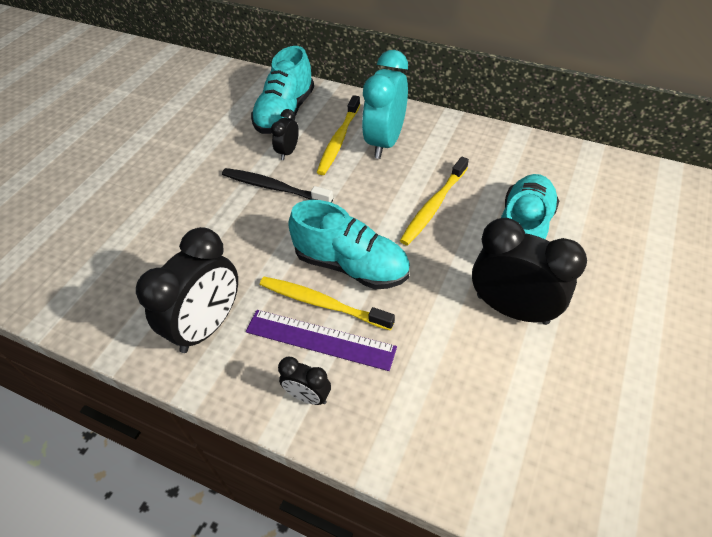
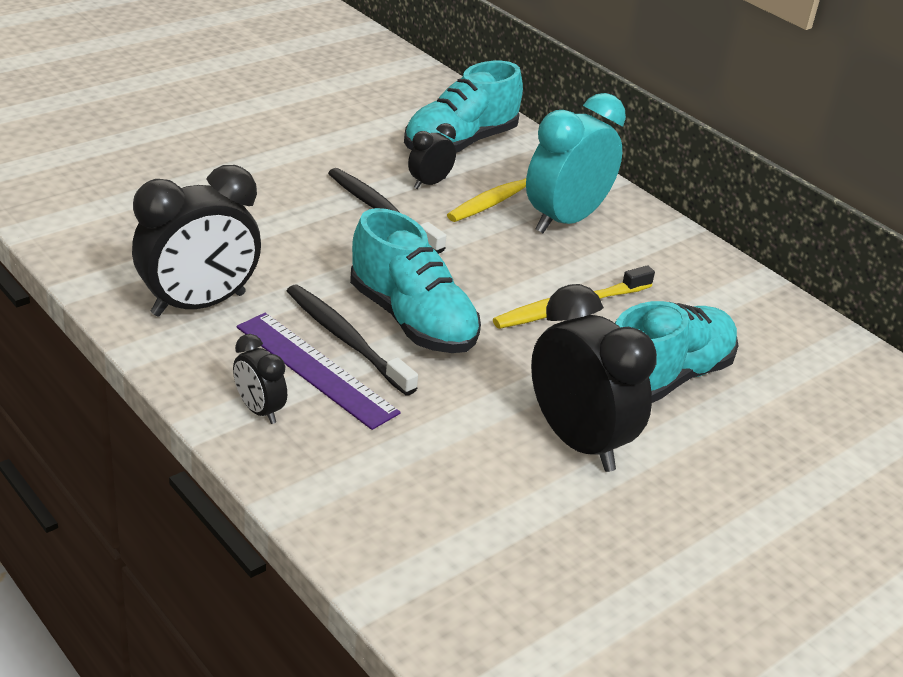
camera: 20 degrees right, 15 degrees down
yellow toothbrush [260,277,395,330] -> black toothbrush [287,285,418,396]

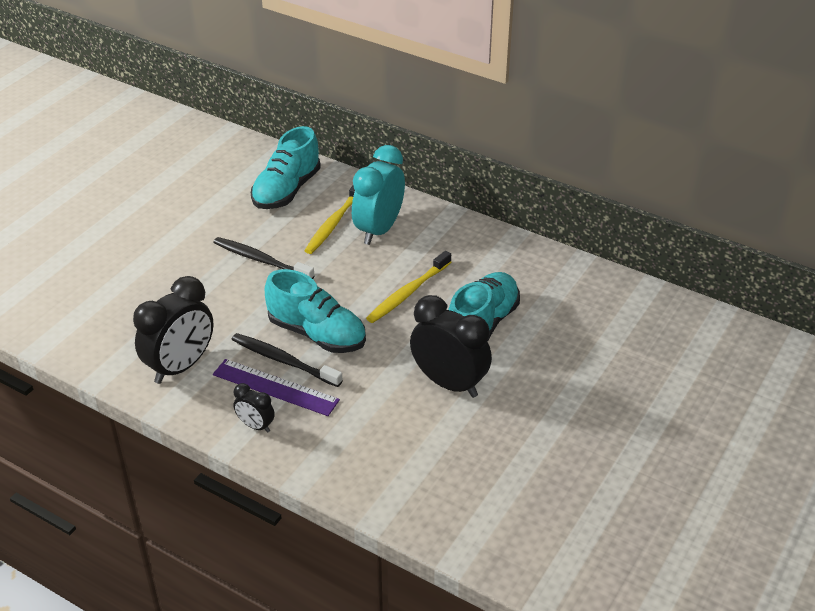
camera: 15 degrees left, 5 degrees up
black clock [408,123,456,189] -> none

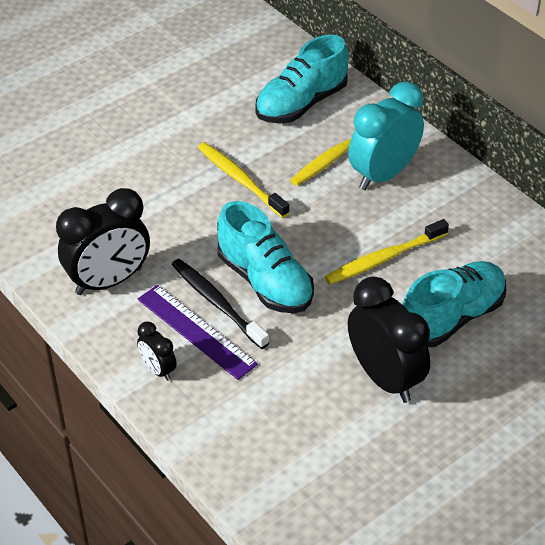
camera: 20 degrees right, 5 degrees up
black toothbrush [213,237,315,279] -> yellow toothbrush [198,142,289,218]

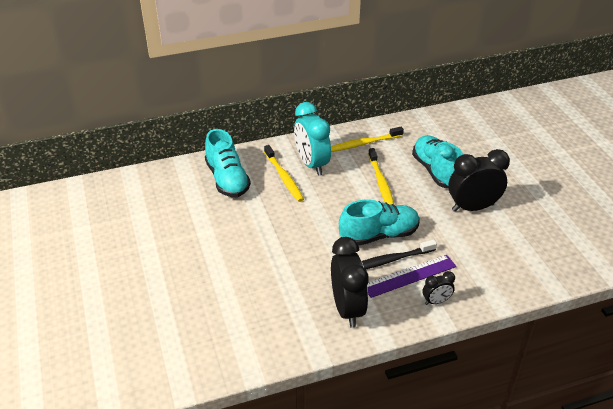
camera: 70 degrees left, 5 degrees down
yellow toothbrush [198,142,289,218] -> yellow toothbrush moved to [331,127,404,152]

